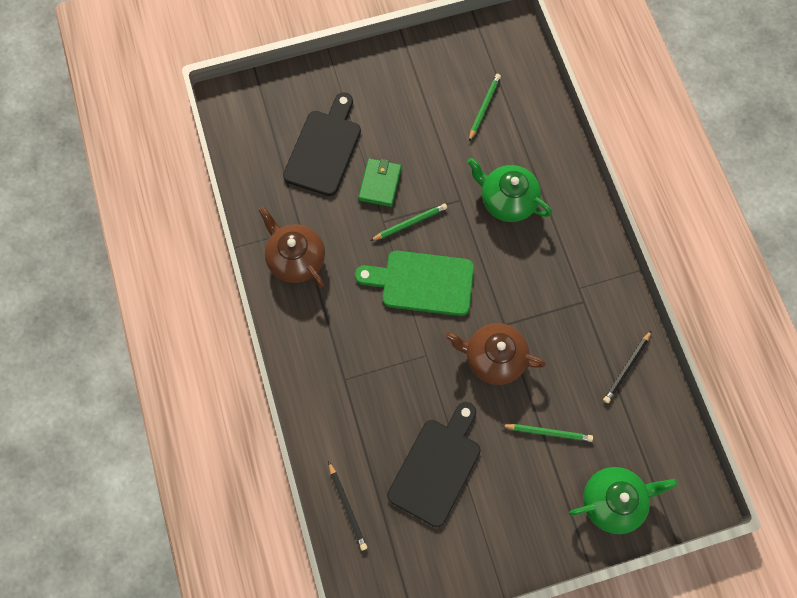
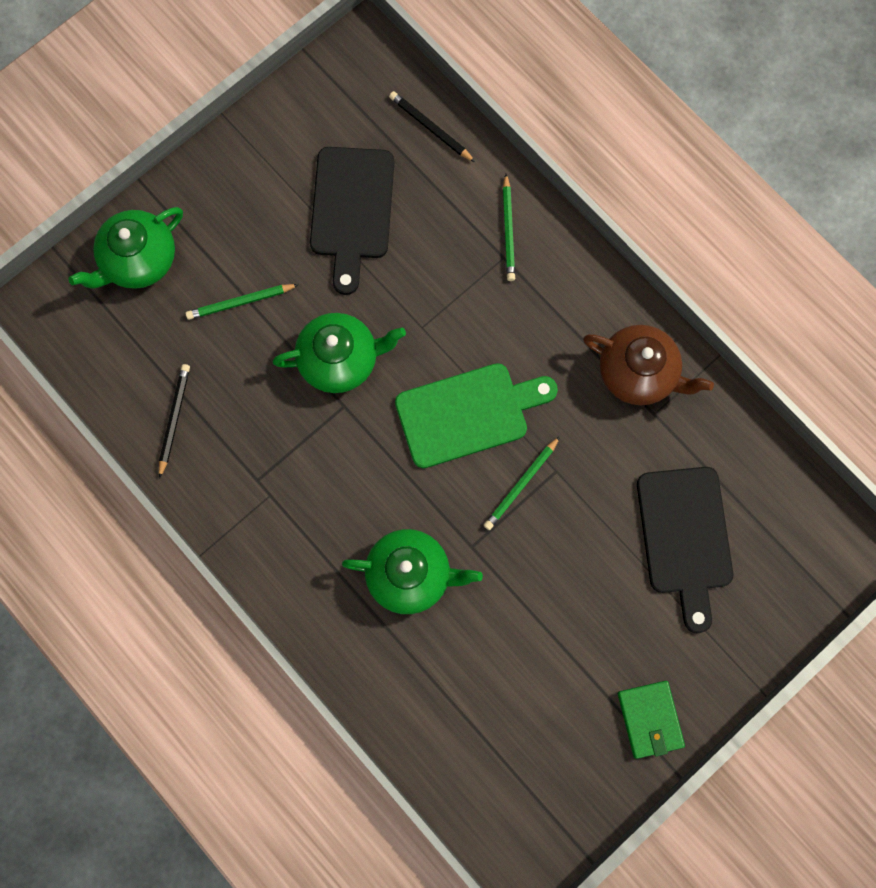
camera: 155 degrees right, 5 degrees up
green wallet [358,158,401,207] -> green wallet moved to [618,681,685,759]
brown teapot [445,323,546,385] -> green teapot [273,313,406,393]
green pencil [469,74,501,141] -> green pencil moved to [503,174,515,281]

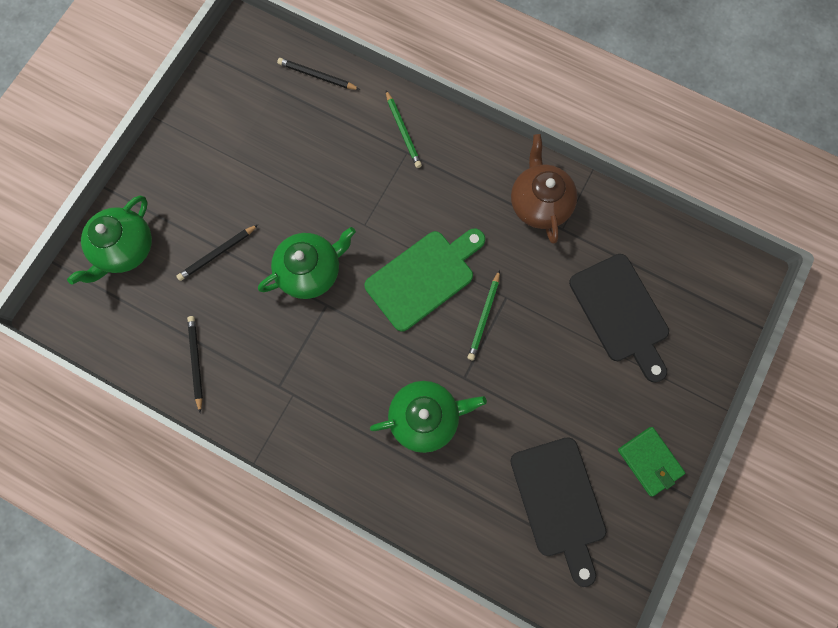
camera: 20 degrees left, 0 degrees up
green pencil [186,284,299,320] -> black pencil [177,225,258,281]
black cutting board [310,147,394,295] -> black cutting board moved to [510,437,606,587]
brown teapot [583,325,714,406] -> brown teapot turned 105 degrees counterclockwise [511,134,577,244]

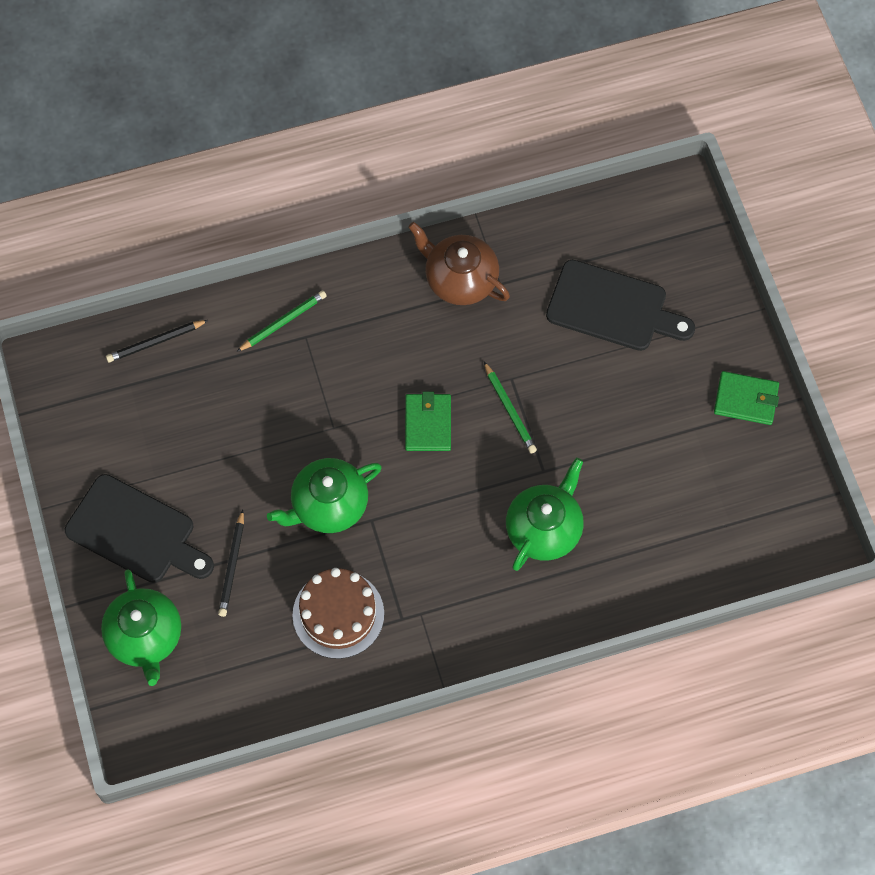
camera: 45 degrees left, 10 degrees down
black pencil [187,316,203,413] -> none
green teapot [258,227,356,299] -> green teapot turned 135 degrees counterclockwise [267,458,382,533]
green cutting board [365,228,485,332] -> green wallet [405,391,451,451]
green pencil [386,90,422,168] -> green pencil turned 60 degrees counterclockwise [236,290,327,352]
black cutting board [510,437,606,587] -> black cutting board moved to [65,474,214,583]
none -> brown cake [292,568,384,659]

